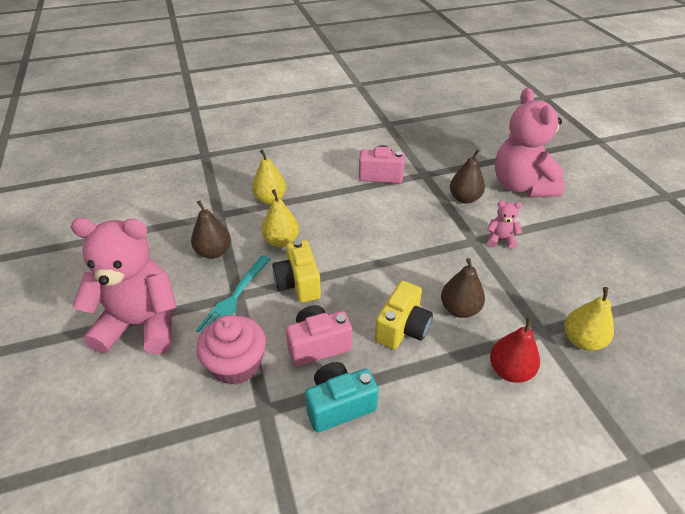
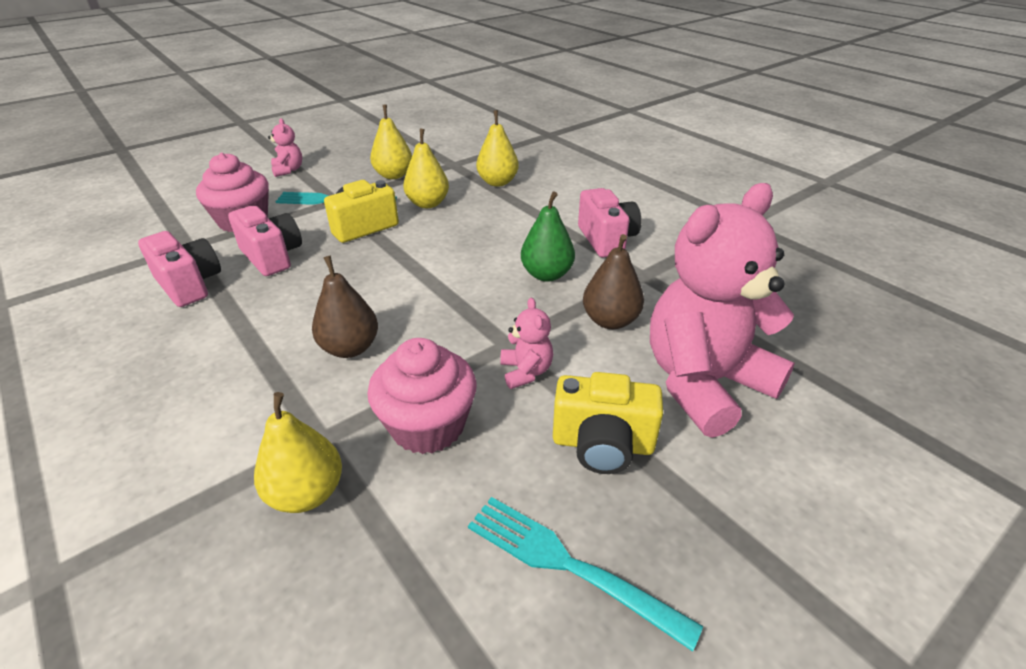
camera: 70 degrees right, 5 degrees down
pink teddy bear [70,218,177,355] -> pink teddy bear [268,118,302,177], size x0.41
brown pear [191,201,231,259] -> yellow pear [370,105,412,179]
turquoise camera [305,362,379,432] -> pink camera [138,231,221,307]
yellow camera [375,281,433,349] -> yellow camera moved to [553,372,663,474]
red pear [490,317,540,383] -> none
none -> pink cupcake [367,338,476,454]
none -> turquoise fork [468,497,703,652]
none -> green pear [521,192,575,282]

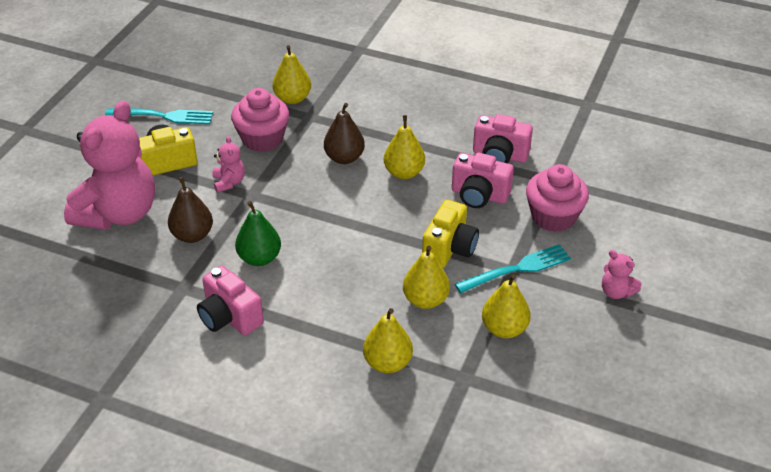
camera: 150 degrees right, 5 degrees up
pink teddy bear [500,298,553,389] -> pink teddy bear turned 150 degrees counterclockwise [212,136,245,193]
none -> yellow pear [384,115,425,179]

